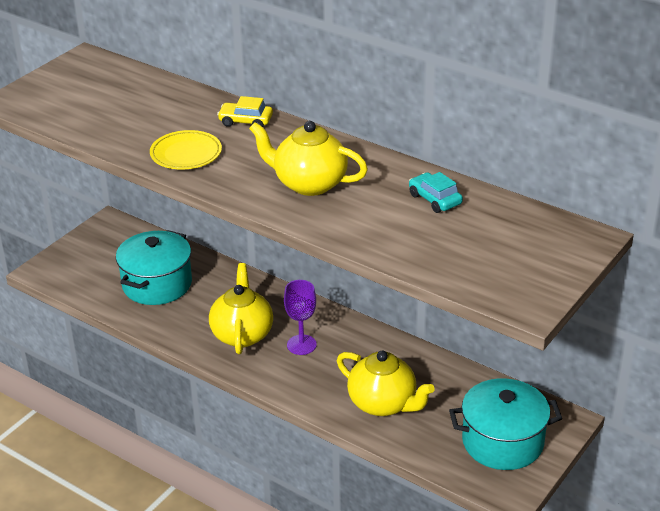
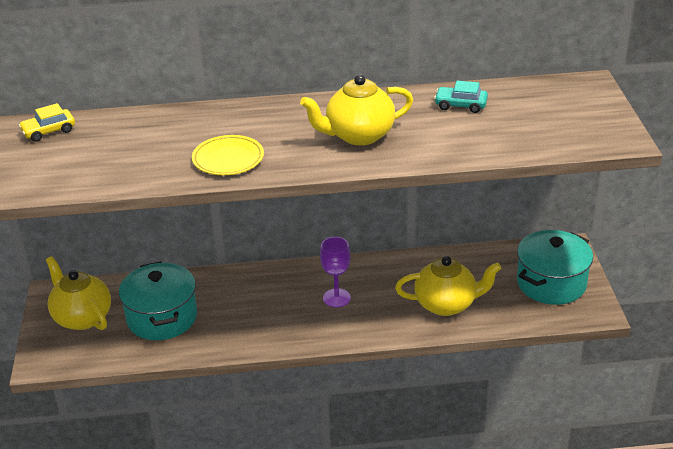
camera: 40 degrees left, 0 degrees up
yellow teapot [209,263,273,354] -> yellow teapot moved to [46,256,111,330]
yellow car [217,96,273,127] -> yellow car moved to [18,103,75,142]

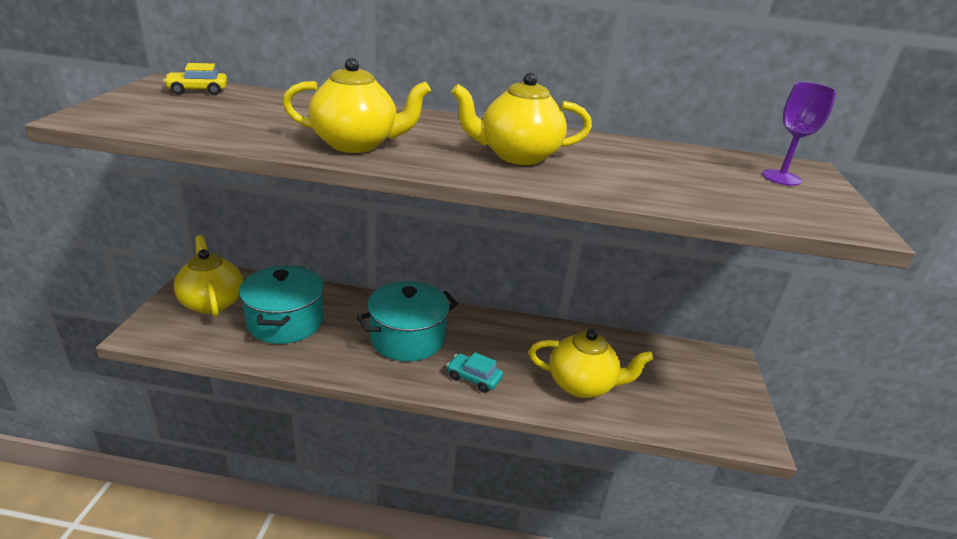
camera: 10 degrees right, 5 degrees down
yellow plate [192,135,264,175] -> yellow teapot [282,58,431,153]
purple goblet [320,237,351,308] -> purple goblet moved to [762,82,837,186]
turquoise car [434,81,488,113] -> turquoise car moved to [447,352,503,393]
turquoise pot [517,230,593,305] -> turquoise pot moved to [356,281,458,361]

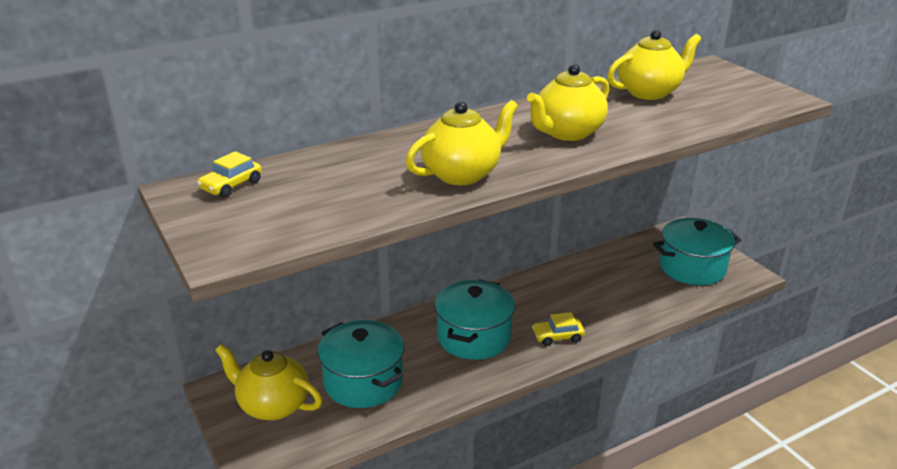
camera: 35 degrees left, 0 degrees up
turquoise car [447,352,503,393] -> yellow car [532,312,585,346]
yellow teapot [529,329,654,398] -> yellow teapot moved to [607,30,701,100]
purple goblet [762,82,837,186] -> none
none -> turquoise pot [653,218,741,285]

